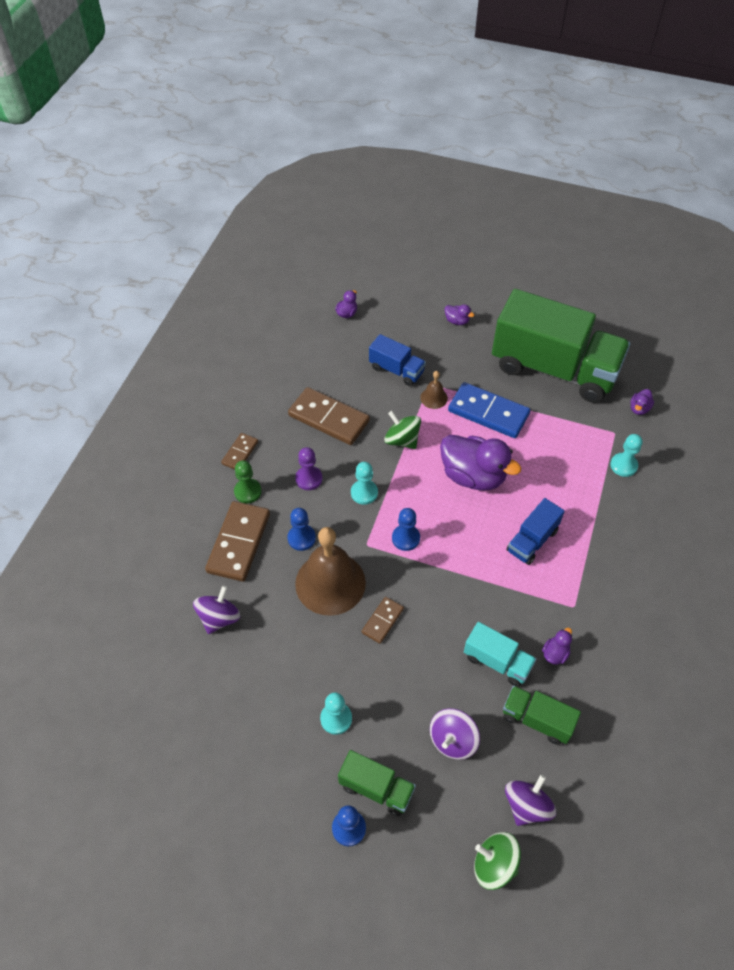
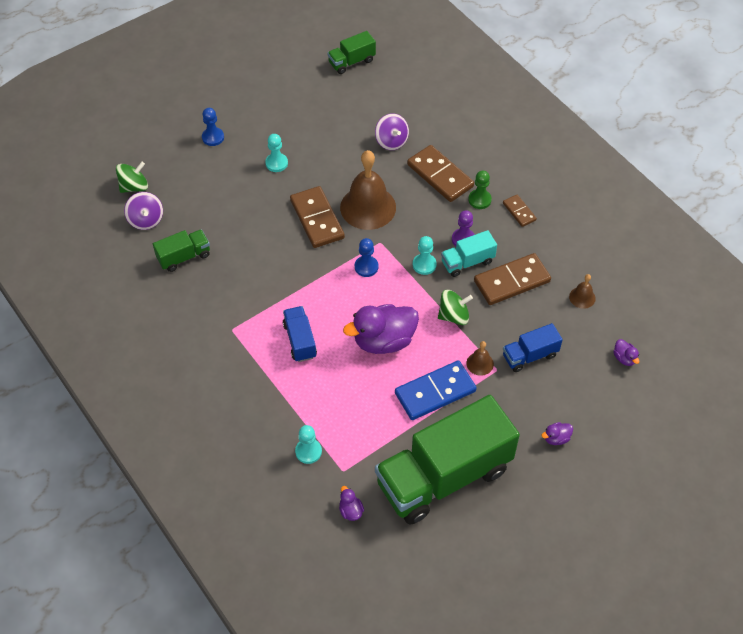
camera: 125 degrees right, 0 degrees up
blue pawn [287,508,316,551] -> none
green truck [338,750,416,816] -> green truck moved to [327,31,376,74]
brown domino [362,597,404,644] -> brown domino [290,186,345,248], size x1.89
purple spinning top [430,708,480,760] -> none
turquoise truck [464,622,537,687] -> turquoise truck moved to [441,230,497,277]
purple duck [542,628,572,665] -> none
none -> brown bell [569,274,596,309]

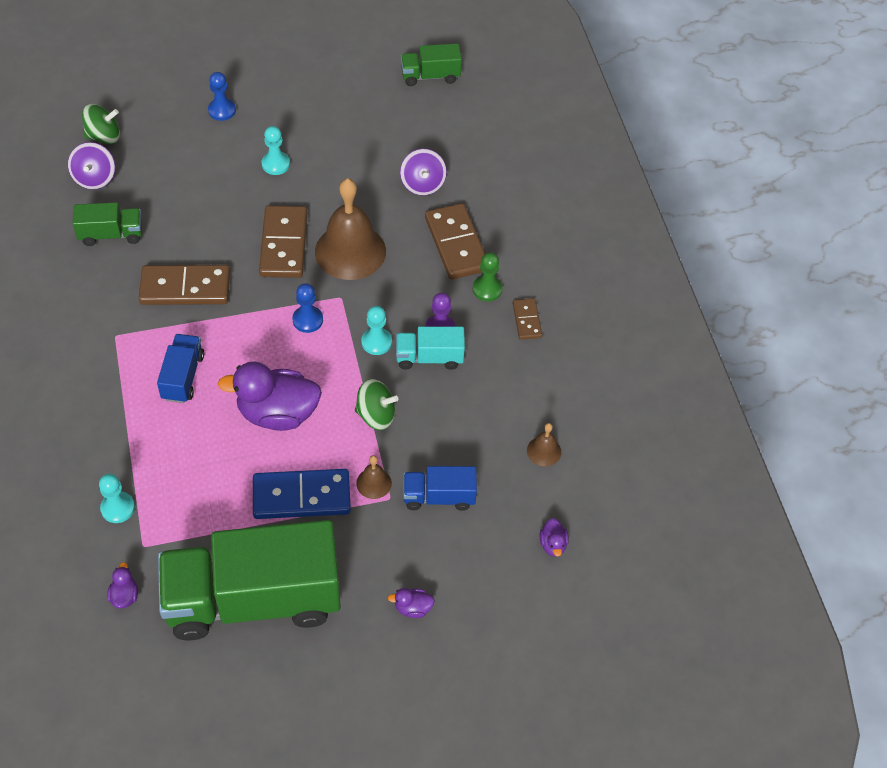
camera: 20 degrees right, 0 degrees up
brown domino [474,253,551,305] -> brown domino moved to [139,265,230,305]

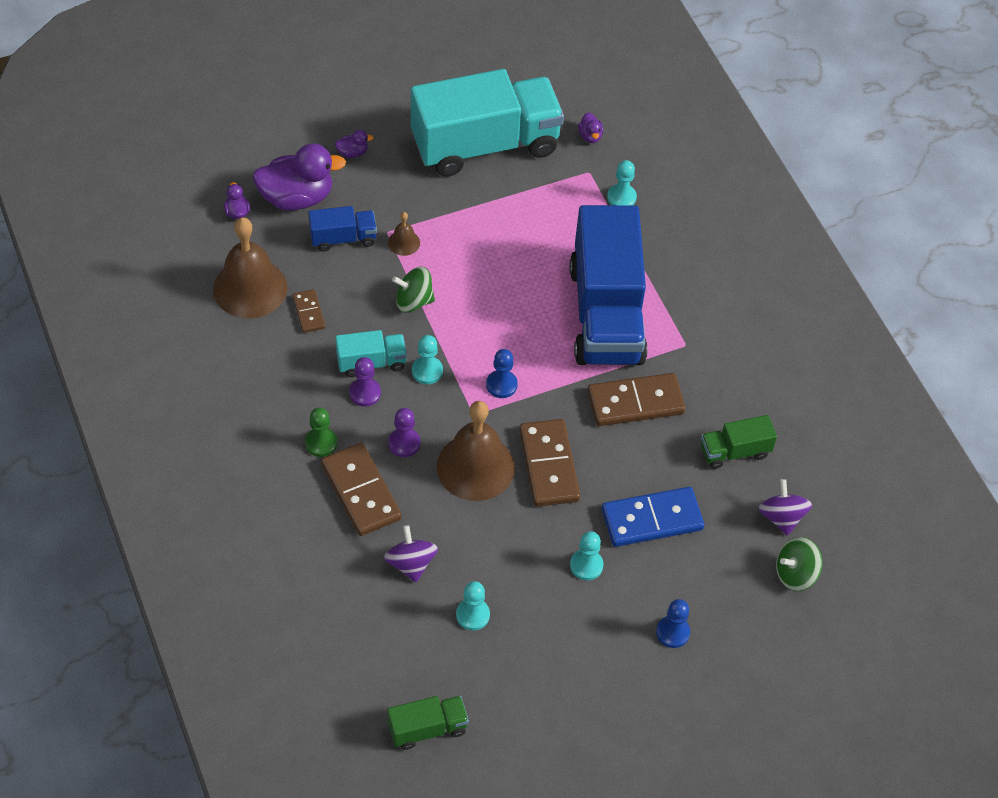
camera: 170 degrees right, 0 degrees up
blue truck [157,334,204,403] -> blue truck [569,205,647,365], size x2.28
green truck [158,520,341,641] -> turquoise truck [411,69,564,177]
purple duck [218,361,322,431] -> purple duck moved to [252,143,346,211]
blue domino [253,469,351,519] -> blue domino moved to [602,487,704,547]
brown domino [513,298,542,340] -> brown domino moved to [292,289,325,333]
brown bell [527,423,561,466] -> brown bell [213,217,287,319], size x2.25
none -> purple pawn [388,408,421,457]
none -> turquoise pawn [456,581,490,631]

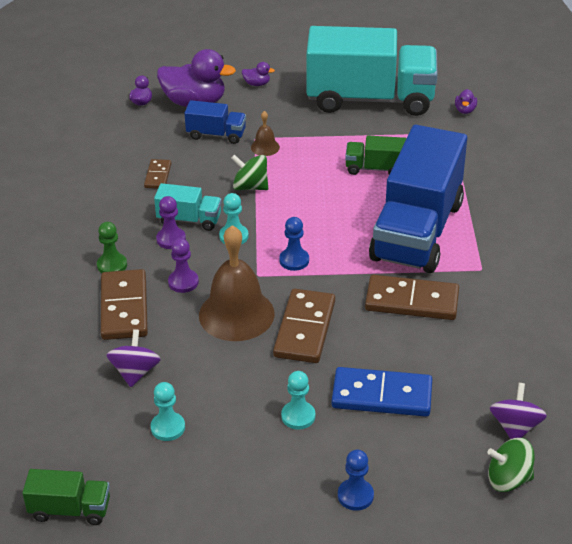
camera: 25 degrees right, 15 degrees down
brown bell [213,217,287,319] -> none
turquoise pawn [607,160,637,205] -> none
green truck [701,415,777,469] -> green truck moved to [345,136,407,175]

